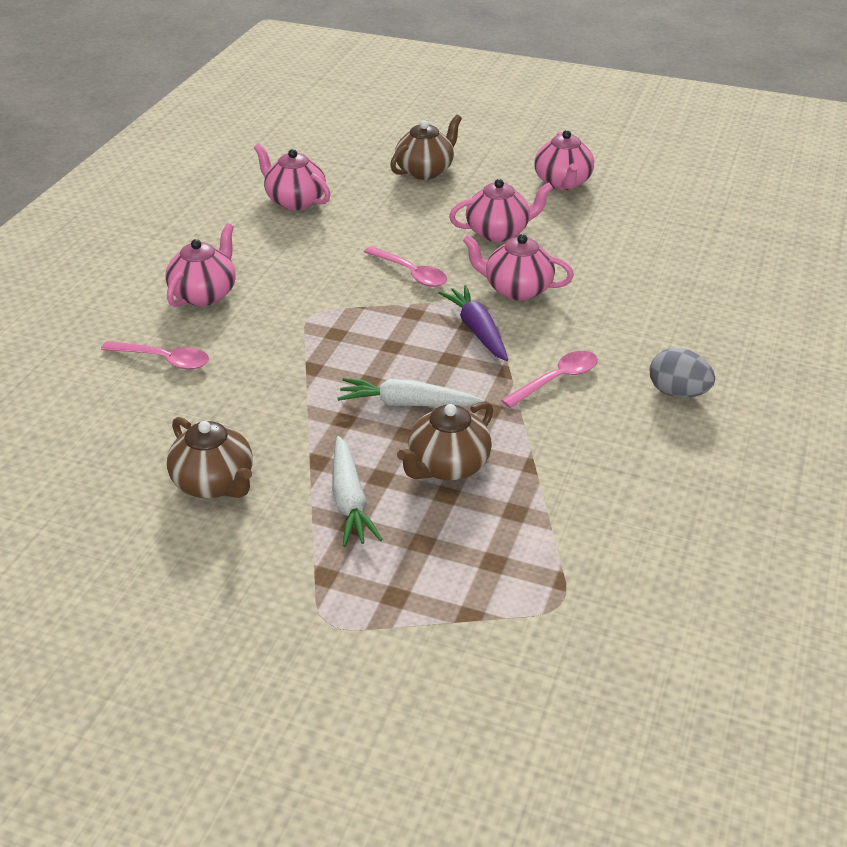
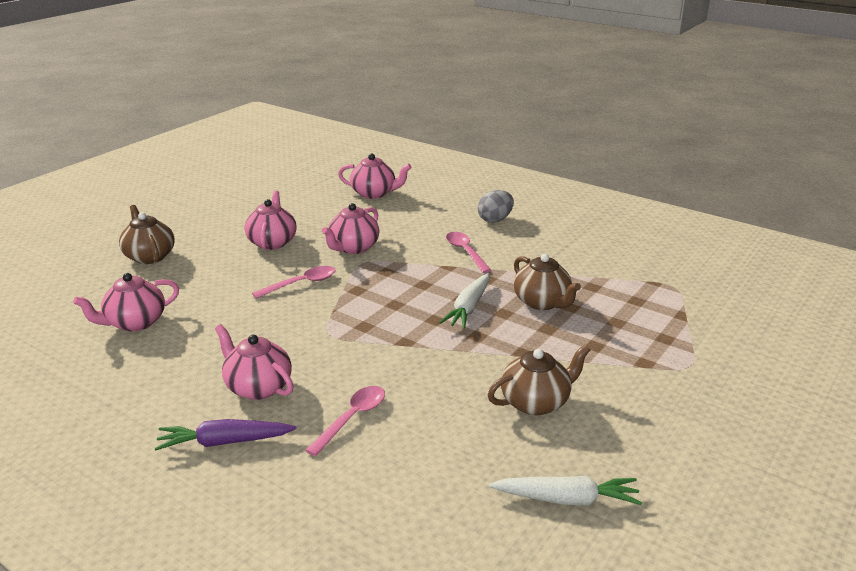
camera: 75 degrees left, 10 degrees down
white carrot [332,436,383,547] -> white carrot moved to [489,476,642,505]
purple carrot [438,285,508,361] -> purple carrot moved to [155,419,297,451]
pink teapot [534,130,594,190] -> pink teapot moved to [338,154,411,199]

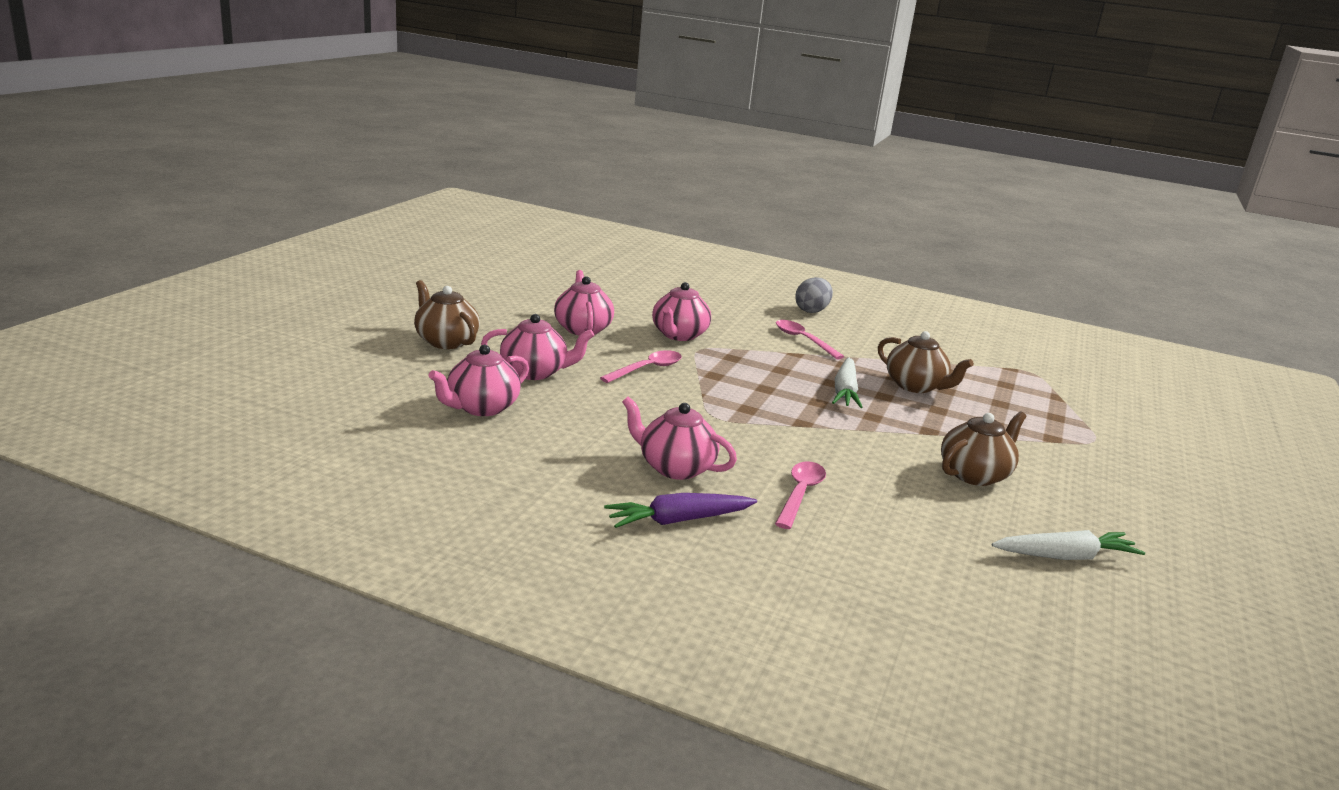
camera: 15 degrees left, 5 degrees down
pink teapot [338,154,411,199] -> pink teapot moved to [481,314,594,380]

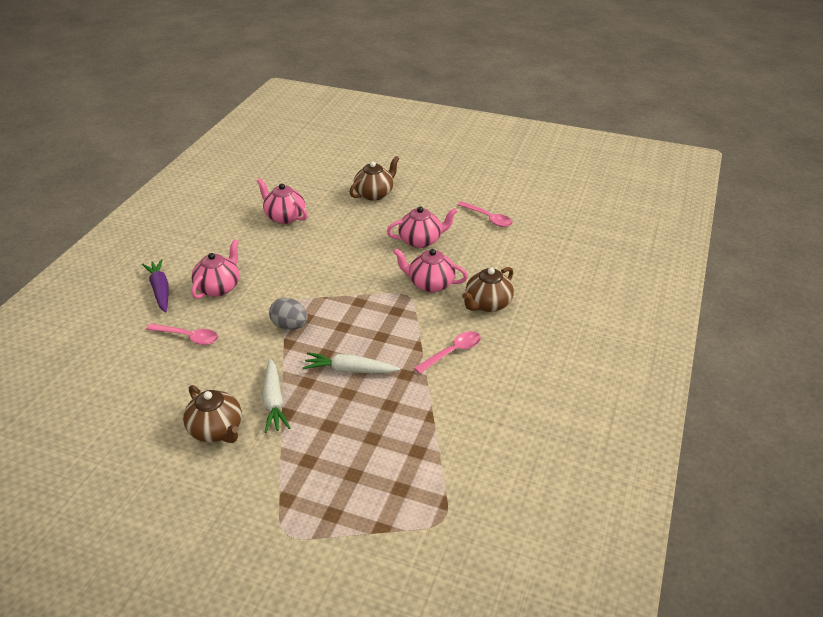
camera: 90 degrees right, 15 degrees up
pink teapot [481,314,594,380] -> none
pink spoon [600,350,682,383] -> pink spoon moved to [457,201,512,227]
grey egg [795,277,833,313] -> grey egg moved to [269,298,308,330]
brown teapot [878,331,974,393] -> brown teapot moved to [462,267,514,312]
white carrot [992,530,1145,560] -> white carrot moved to [262,358,290,433]

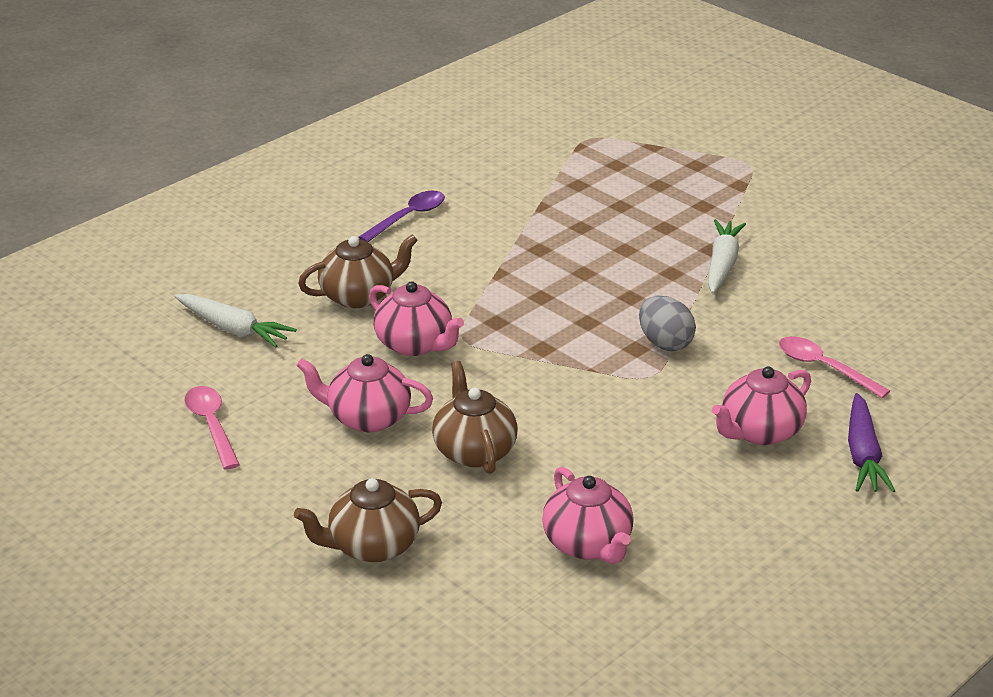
camera: 155 degrees left, 5 degrees down
brown teapot [183,385,242,443] -> brown teapot moved to [432,361,518,474]
white carrot [303,352,400,373] -> white carrot moved to [174,294,296,348]
pink spoon [414,331,481,374] -> none
none -> purple spoon [358,191,445,242]

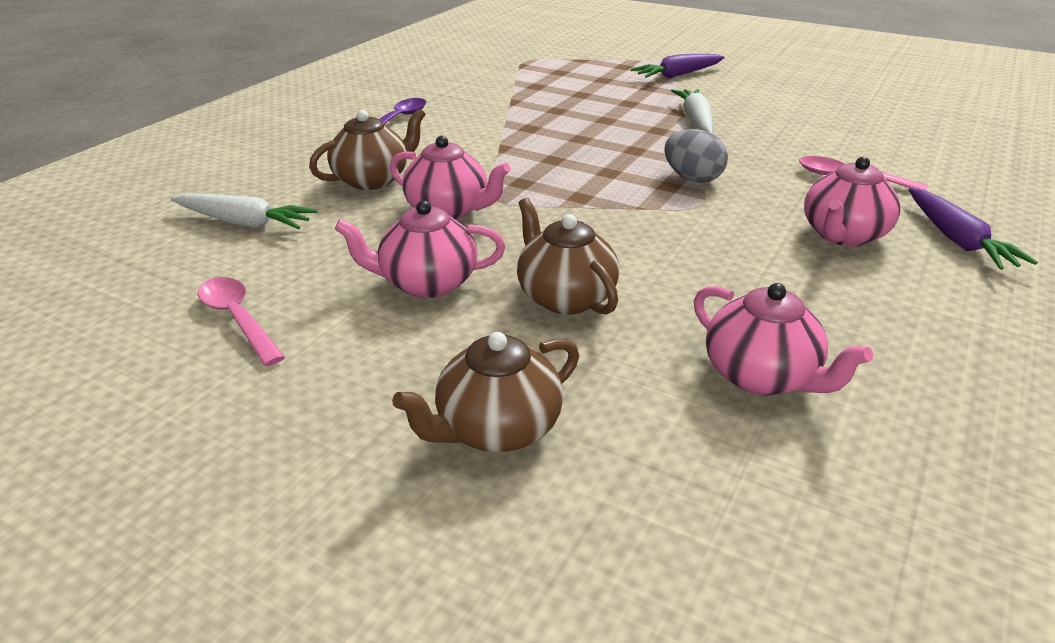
camera: 15 degrees left, 0 degrees up
none -> purple carrot [631,54,725,78]

